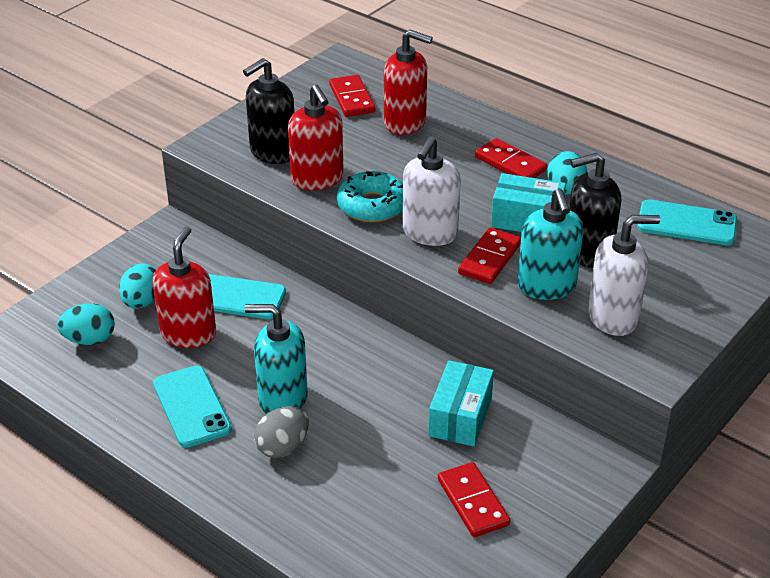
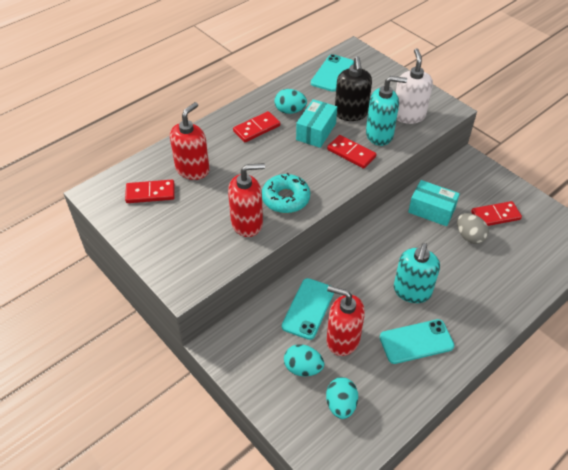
camera: 80 degrees left, 10 degrees up
black soap dispenser [243,58,294,164] -> none
grey egg [254,406,309,458] -> grey egg moved to [457,213,489,244]
white soap dispenser [403,137,461,246] -> none

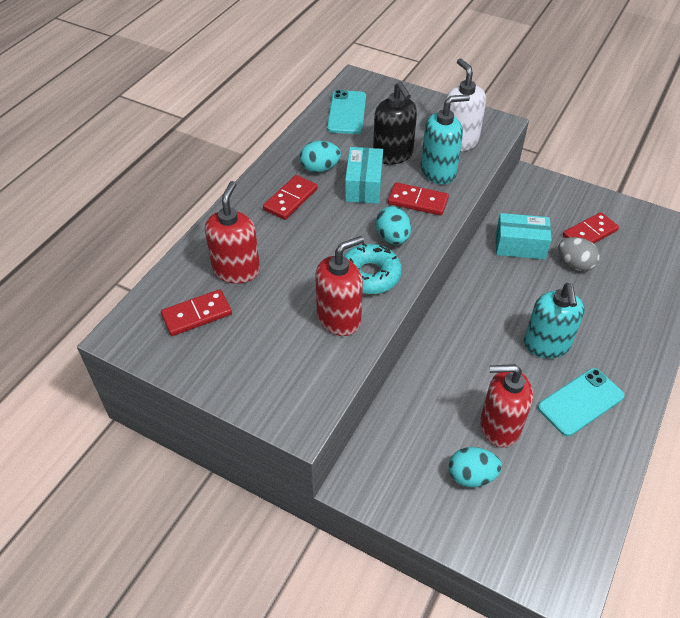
camera: 20 degrees left, 0 degrees up
turquoise phone [282,278,334,340] -> none
turquoise egg [326,377,358,419] -> turquoise egg moved to [376,206,411,245]

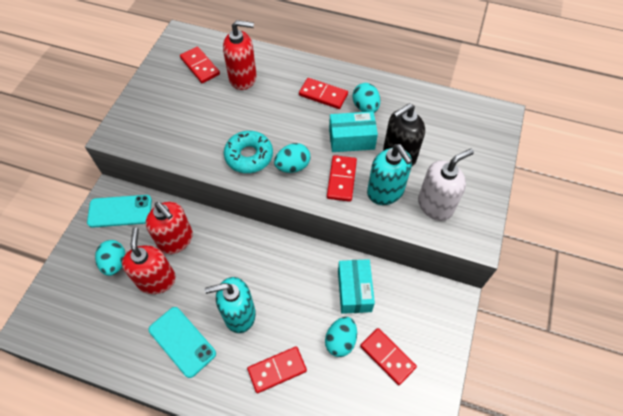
camera: 80 degrees right, 10 degrees up
red soap dispenser [315,236,364,336] -> red soap dispenser moved to [146,202,193,254]
turquoise phone [327,90,366,134] -> turquoise phone moved to [87,195,152,228]
grey egg [558,237,600,271] -> turquoise egg [325,317,357,357]
none -> red domino [247,346,307,393]

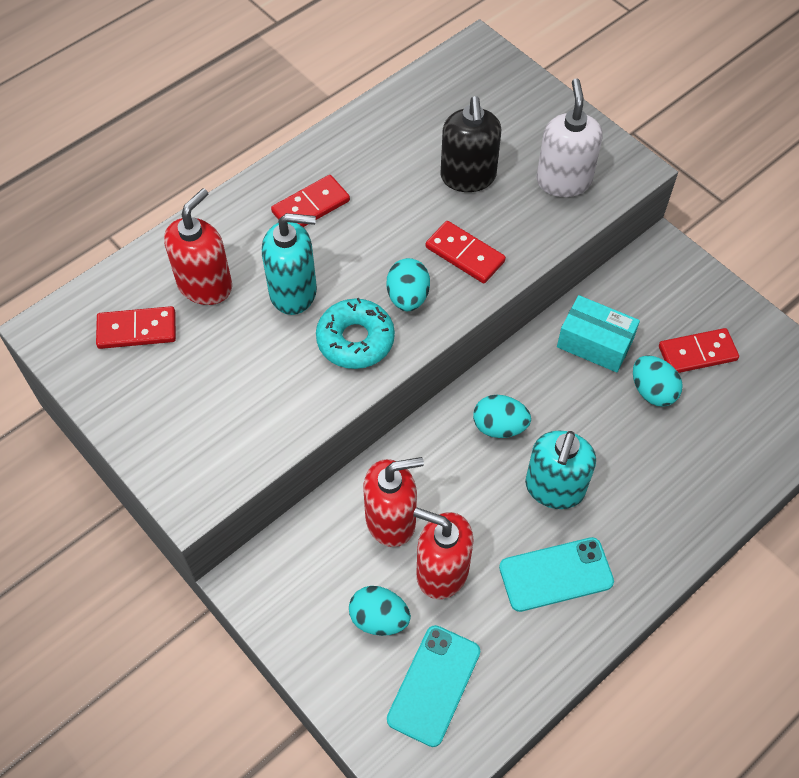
camera: 60 degrees left, 0 degrees up
turquoise phone [87,195,152,228] -> turquoise phone moved to [387,625,480,747]
red domino [247,346,307,393] -> none
turquoise box [329,111,378,152] -> none
turquoise egg [352,83,380,113] -> turquoise egg moved to [473,395,531,438]
turquoise soap dispenser [367,144,412,205] -> turquoise soap dispenser moved to [262,213,317,315]

